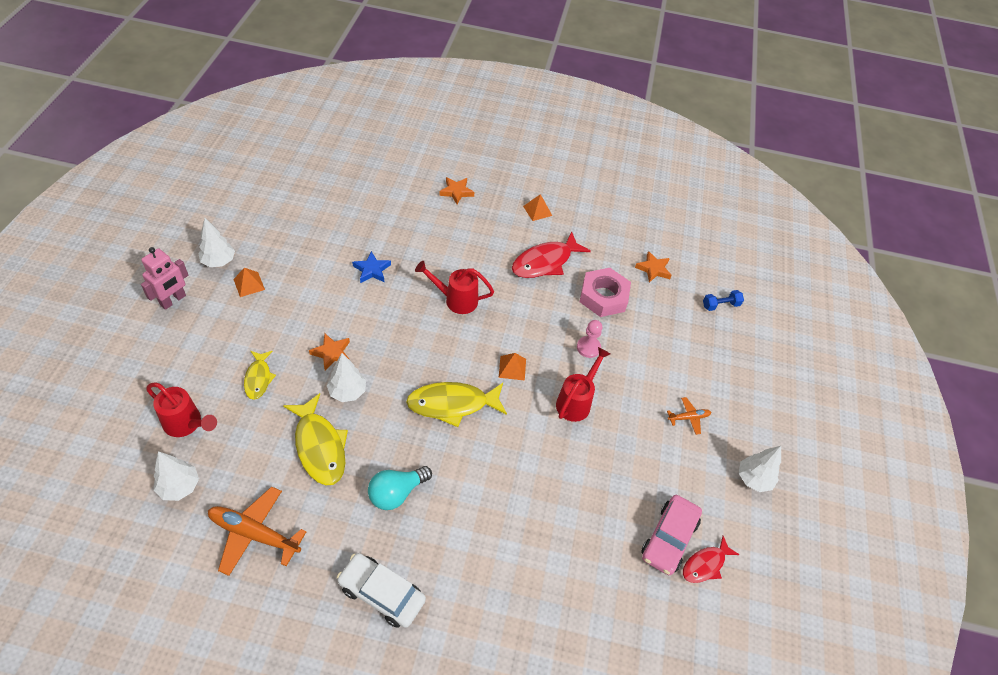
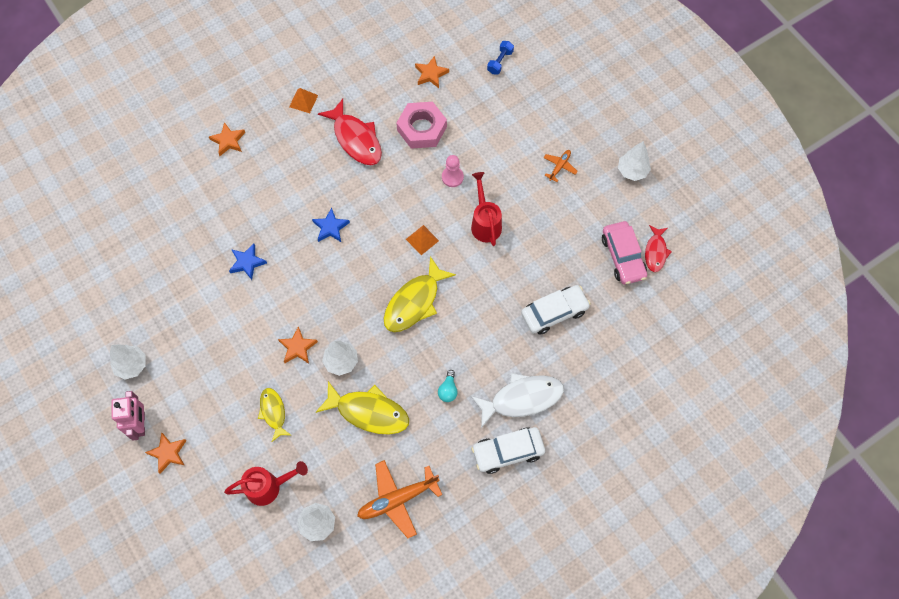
camera: 40 degrees left, 15 degrees up
orange pyramid [233,268,265,297] -> none
yellow fish [244,351,276,400] -> yellow fish turned 150 degrees counterclockwise [258,388,291,442]
turquoise light bulb [368,466,432,510] -> turquoise light bulb [438,370,458,402], size x0.59
red watering can [415,261,494,314] -> blue star [312,207,350,242]
red fish [512,231,591,278] -> red fish turned 45 degrees counterclockwise [318,99,382,165]
none -> orange star [145,432,186,474]
none -> white fish [471,373,564,428]
none -> white car [521,285,591,335]

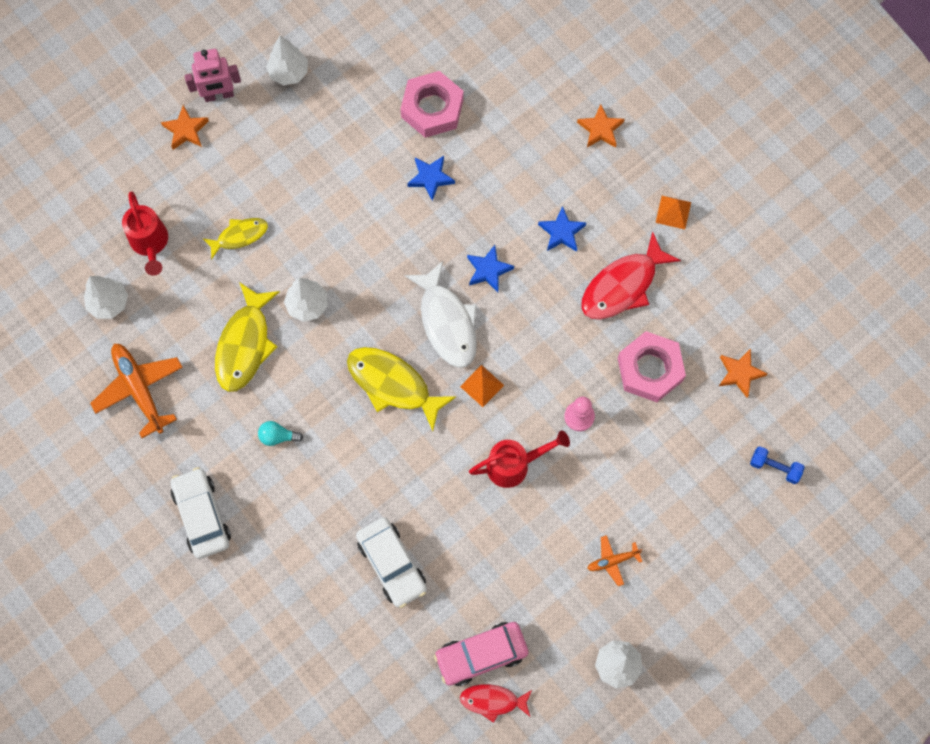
camera: 85 degrees right, 5 degrees up
orange star [278,326,318,363] -> none
white fish [471,373,564,428] -> white fish moved to [405,261,477,368]
orange plane [544,150,578,182] -> orange plane turned 135 degrees clockwise [587,535,642,586]
none -> pink nut [400,71,464,138]
none -> blue star [538,206,586,252]

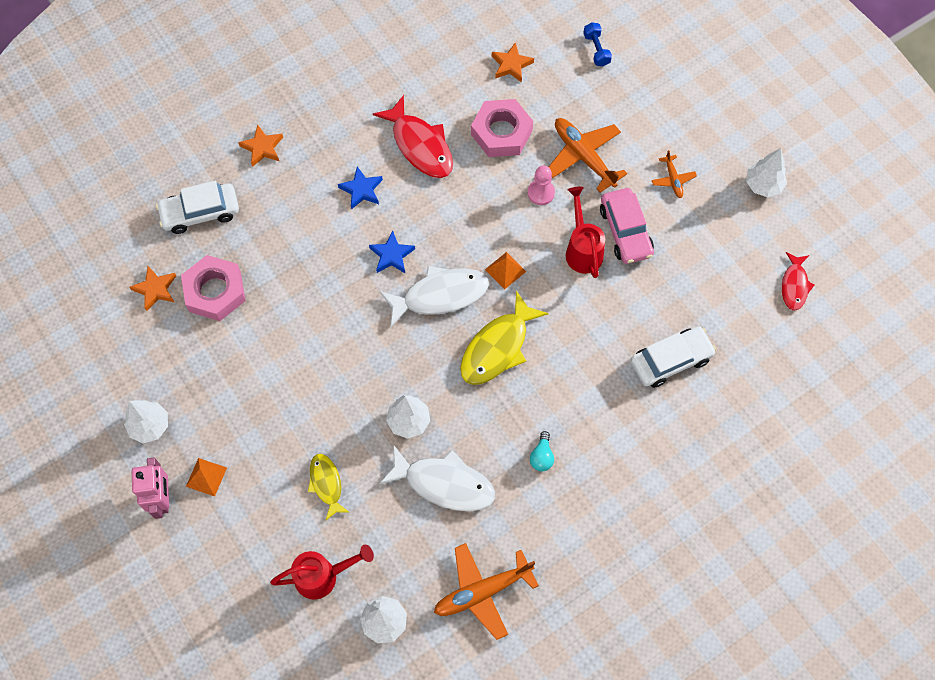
camera: 85 degrees left, 5 degrees down
orange star [161,105,209,150] -> orange star moved to [130,266,176,311]
white car [171,467,231,559] -> white car moved to [156,181,239,234]
yellow fish [215,282,280,392] -> white fish [379,445,495,511]
blue star [407,156,455,201] -> none
pink car [434,622,528,686] -> pink car moved to [600,188,654,264]
orange pyramid [655,196,691,229] -> orange pyramid moved to [186,458,227,497]
blue dumbbell [750,446,805,484] -> blue dumbbell turned 45 degrees counterclockwise [583,22,612,66]
none -> orange plane [549,118,627,193]

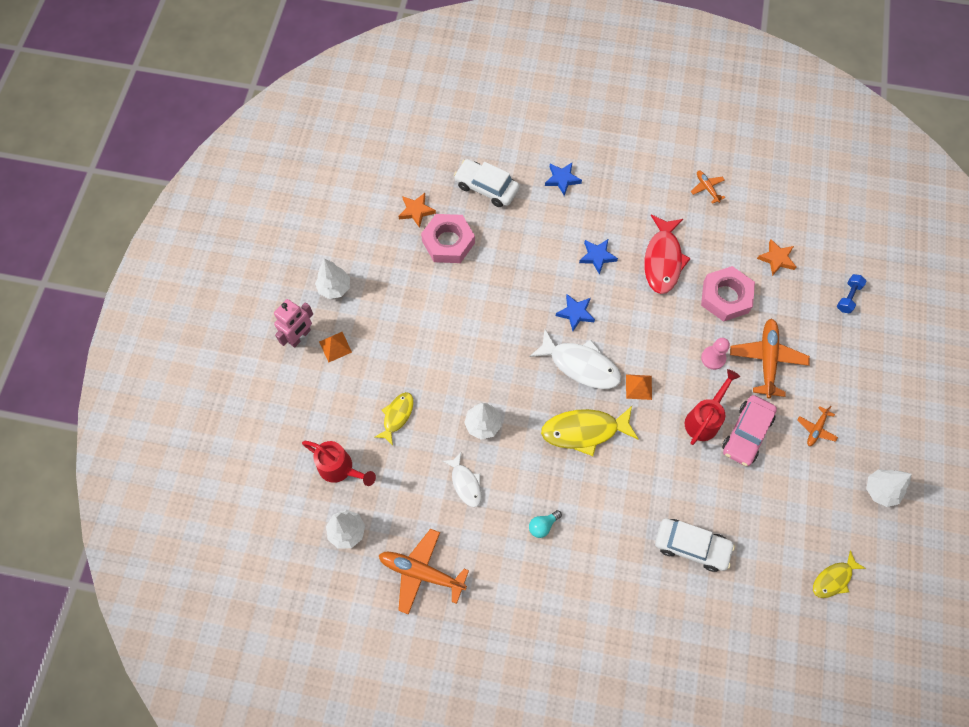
camera: 45 degrees right, 0 degrees up
orange star [238,125,283,167] -> blue star [545,163,582,196]
white fish [379,445,495,511] -> white fish [443,453,482,507], size x0.59
red fish [782,252,814,311] -> yellow fish [813,550,866,598]
none -> orange plane [691,171,725,204]

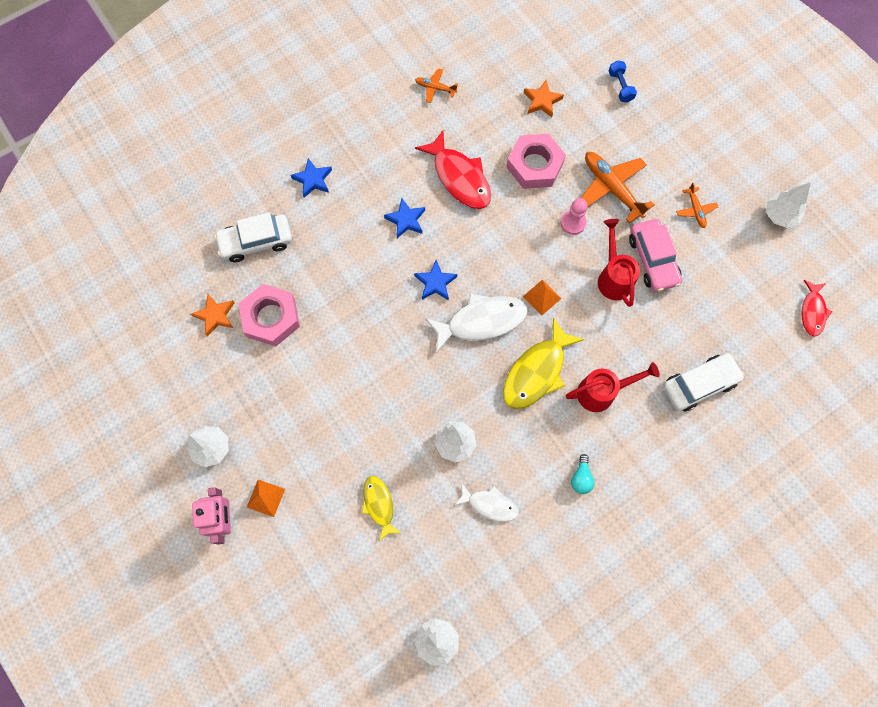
camera: 45 degrees left, 5 degrees up
red watering can [302,441,376,486] -> red watering can moved to [566,362,660,412]
orange plane [379,529,469,615] -> none
yellow fish [813,550,866,598] -> red fish [801,280,832,337]

